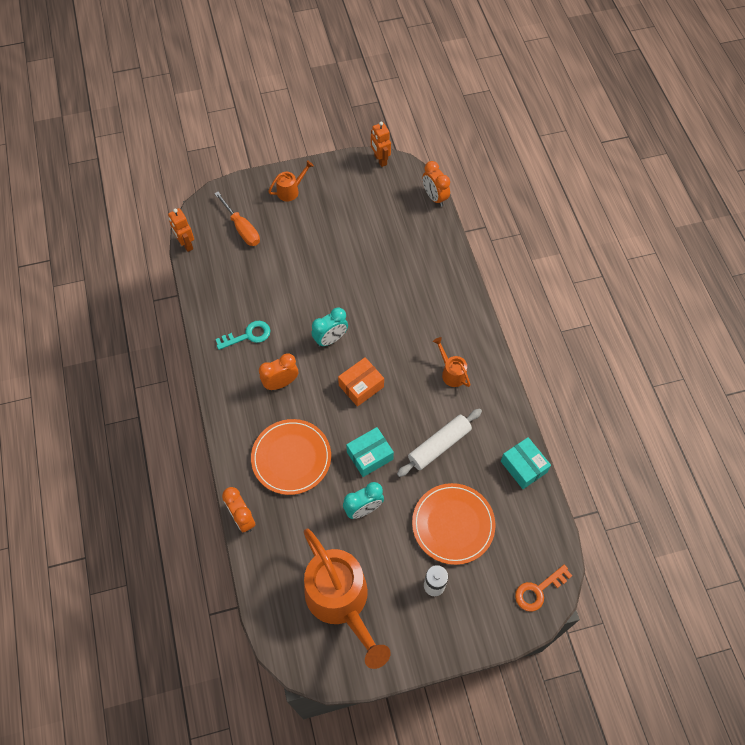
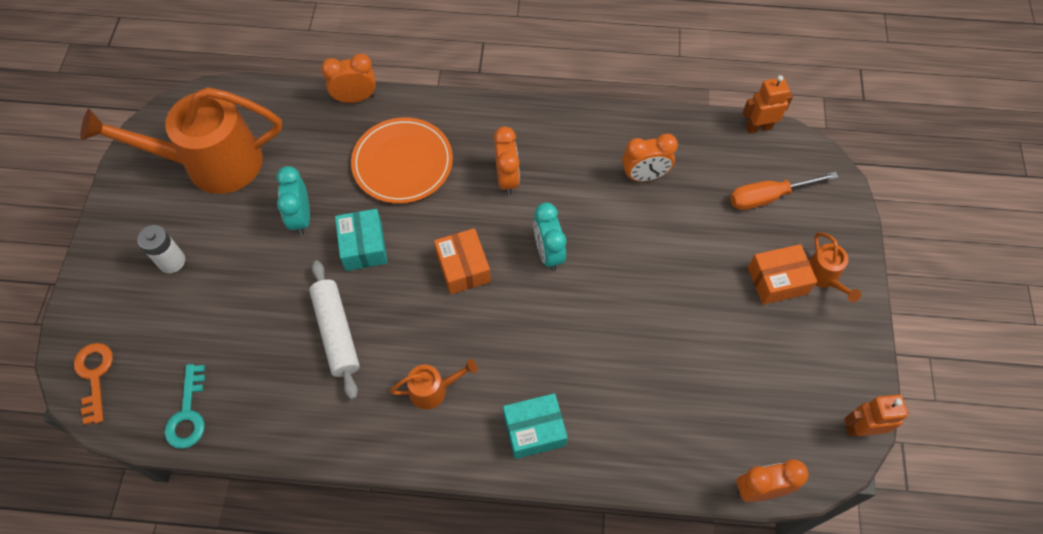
camera: 110 degrees right, 0 degrees up
turquoise key [216,321,270,350] -> turquoise key moved to [164,364,205,449]
orange plate [412,483,495,565] -> none
turquoise box [501,437,551,489] -> turquoise box moved to [503,393,568,459]
none -> orange clock [622,134,678,182]
none -> orange box [748,244,817,305]

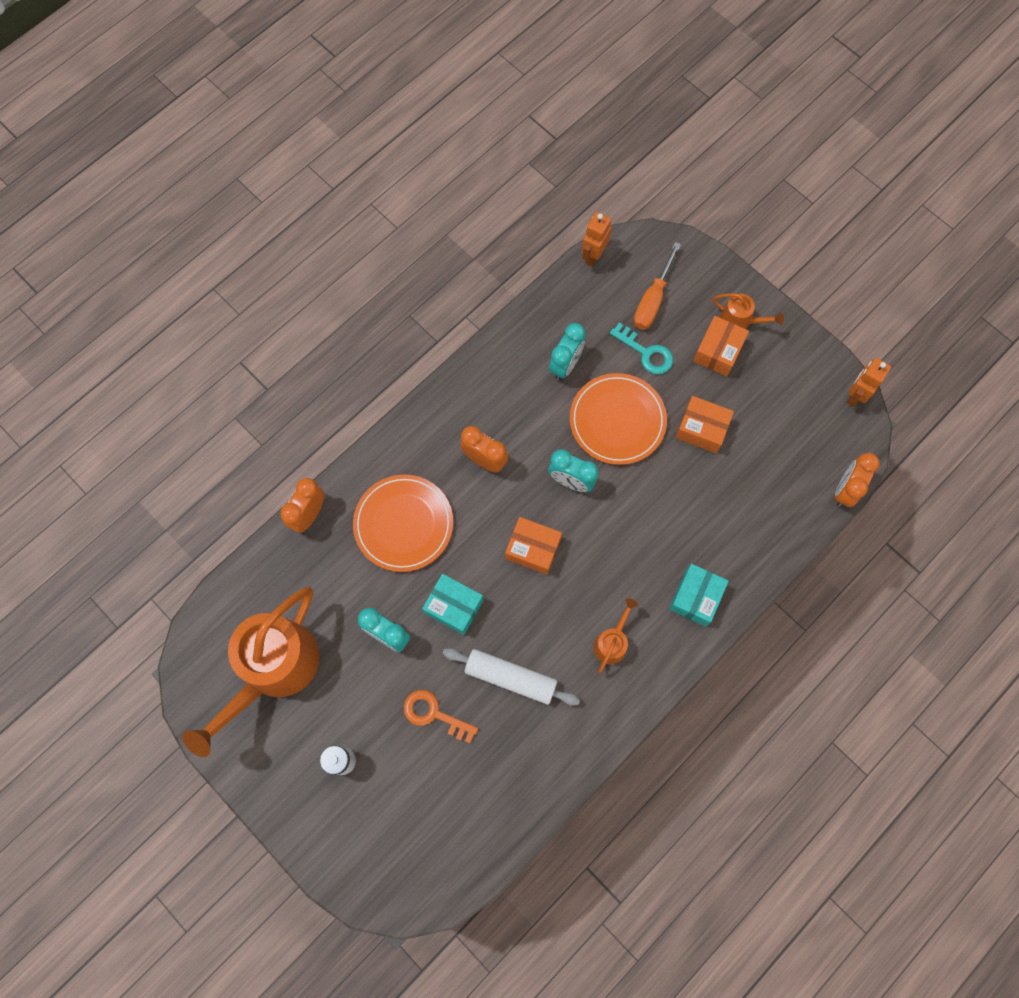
camera: 50 degrees left, 10 degrees up
orange key [74,343,113,425] -> orange key moved to [404,690,478,743]
turquoise key [164,364,205,449] -> turquoise key moved to [610,322,673,374]
orange clock [622,134,678,182] -> turquoise clock [549,323,585,380]
none -> orange plate [570,373,667,465]
none -> orange box [675,396,734,453]

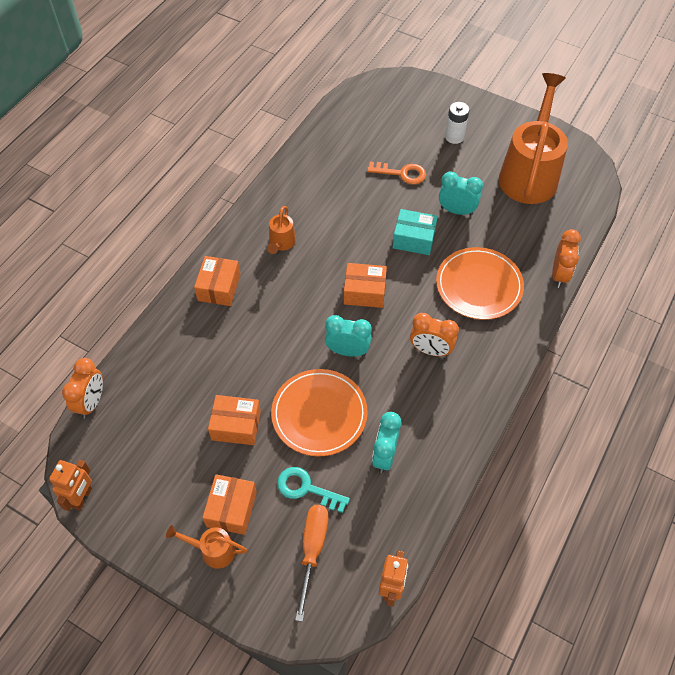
camera: 165 degrees right, 15 degrees down
white rolling pin [443,648,580,706] -> none
turquoise box [669,564,729,627] -> orange box [194,256,240,306]

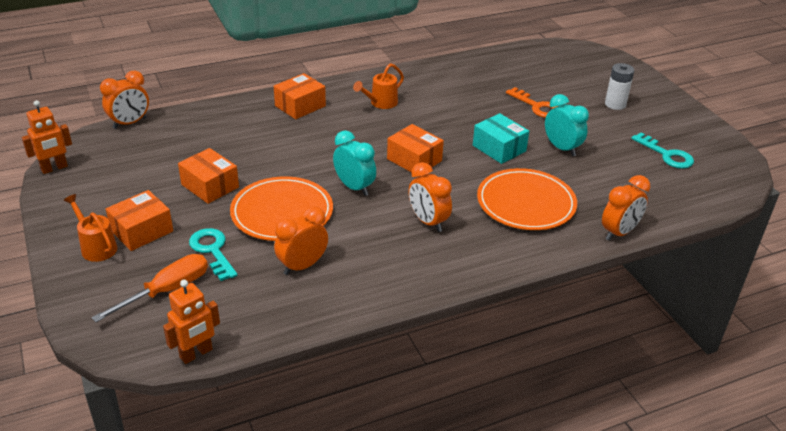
camera: 35 degrees right, 20 degrees down
turquoise clock [372,412,401,473] -> orange clock [274,206,328,275]
orange watering can [499,73,568,204] -> turquoise key [631,133,694,169]

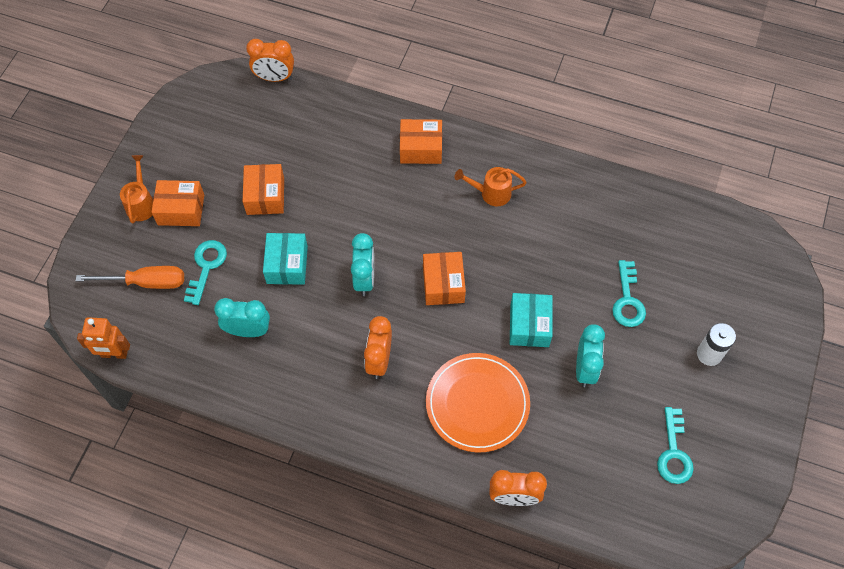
camera: 45 degrees right, 25 degrees up
orange robot [22,100,72,174] -> none
orange plate [230,176,333,241] -> turquoise box [263,233,308,285]
orange clock [274,206,328,275] -> turquoise clock [214,298,270,337]
orange key [506,87,558,118] -> turquoise key [612,260,646,327]

